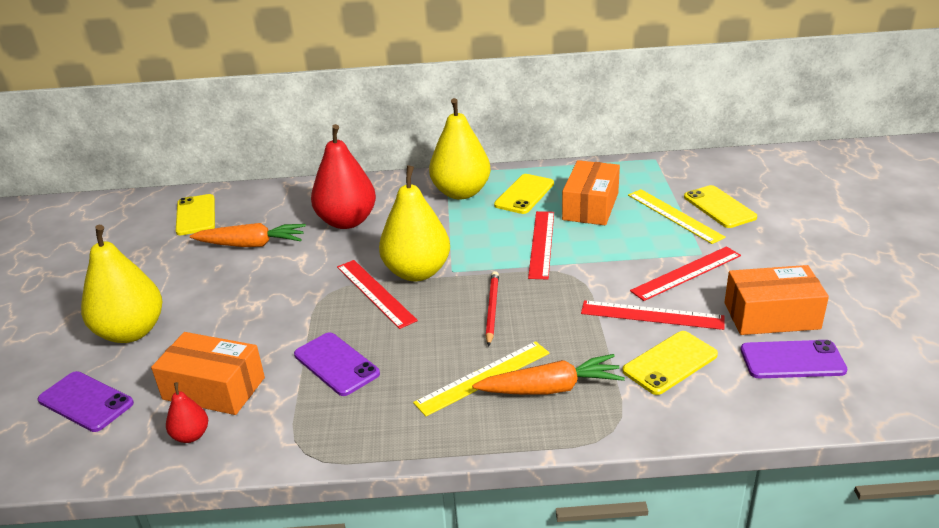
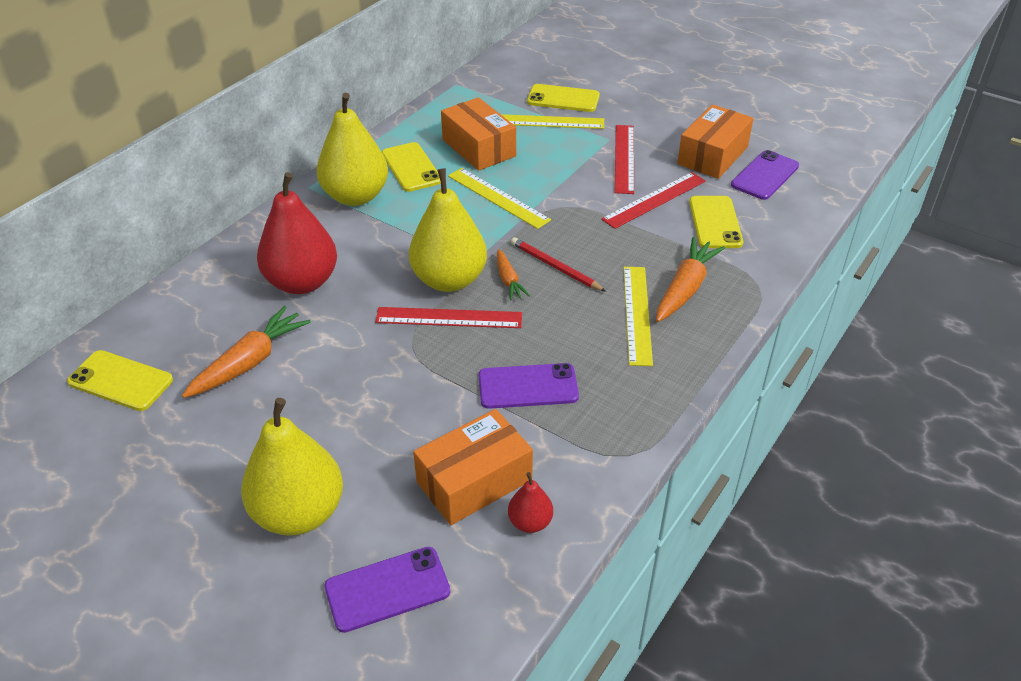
camera: 55 degrees left, 10 degrees up
red ruler [528,211,554,280] -> yellow ruler [448,168,551,229]
none -> orange carrot [497,249,530,301]

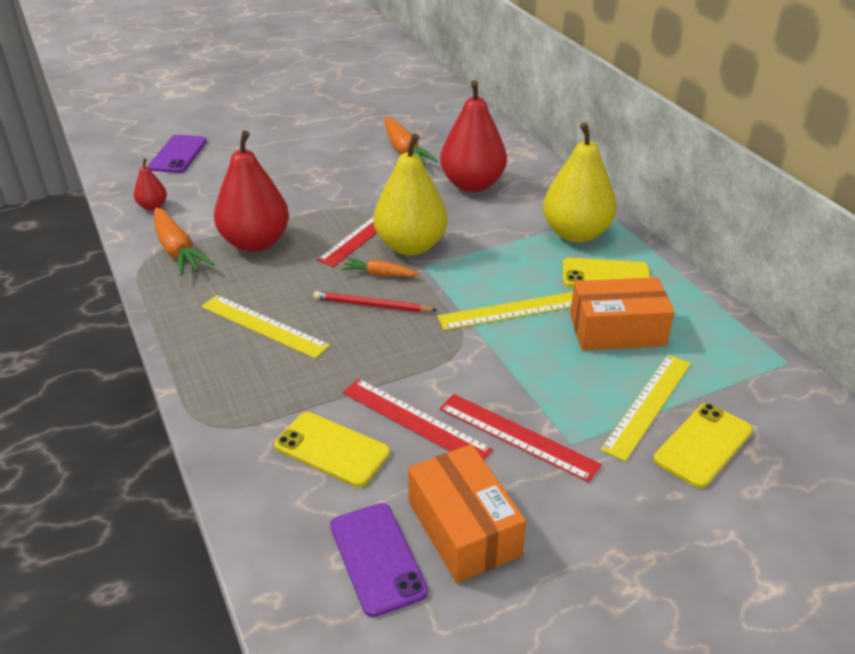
camera: 120 degrees right, 5 degrees down
yellow phone [67,350,173,411] -> none
yellow pear [241,398,343,536] -> none
orange box [413,409,533,525] -> none
purple phone [479,363,579,409] -> red pear [214,130,289,252]
red pencil [511,237,606,292] -> red pencil turned 150 degrees counterclockwise [313,291,438,312]
red ruler [601,172,706,229] -> red ruler turned 45 degrees counterclockwise [342,379,493,460]
orange carrot [656,237,725,322] -> orange carrot moved to [154,207,214,276]

